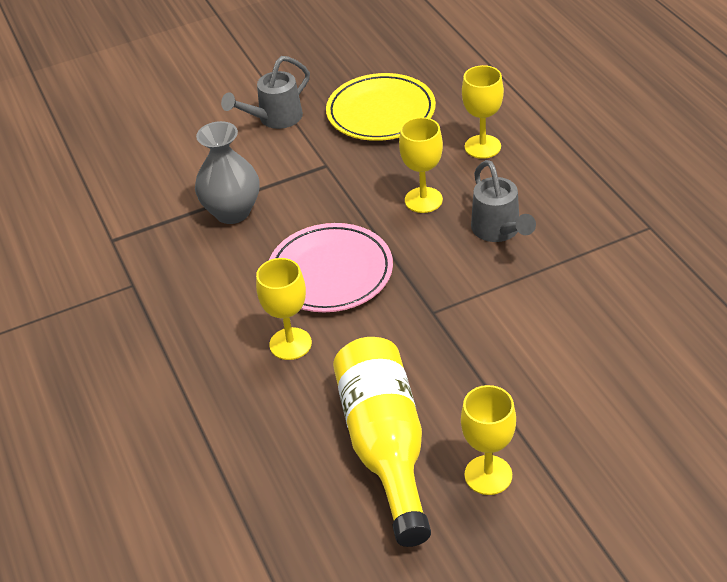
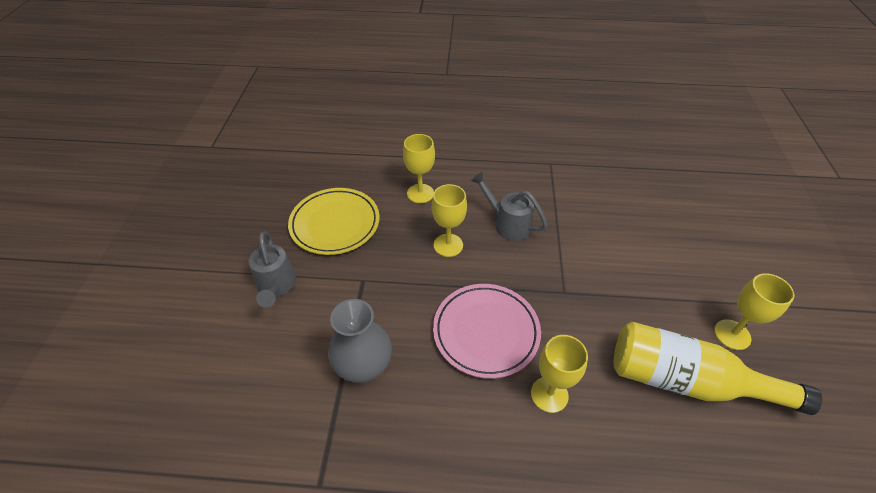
camera: 65 degrees left, 5 degrees up
grey watering can [471,160,536,242] -> grey watering can turned 150 degrees counterclockwise [470,172,548,241]

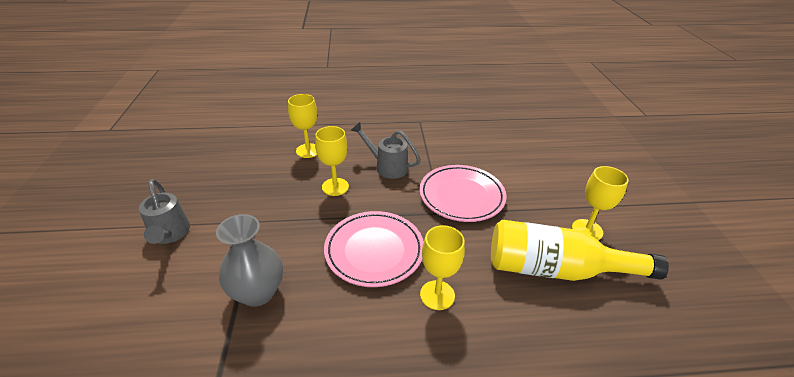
camera: 10 degrees left, 10 degrees down
yellow plate [288,188,380,255] -> none
none -> pink plate [419,165,507,222]

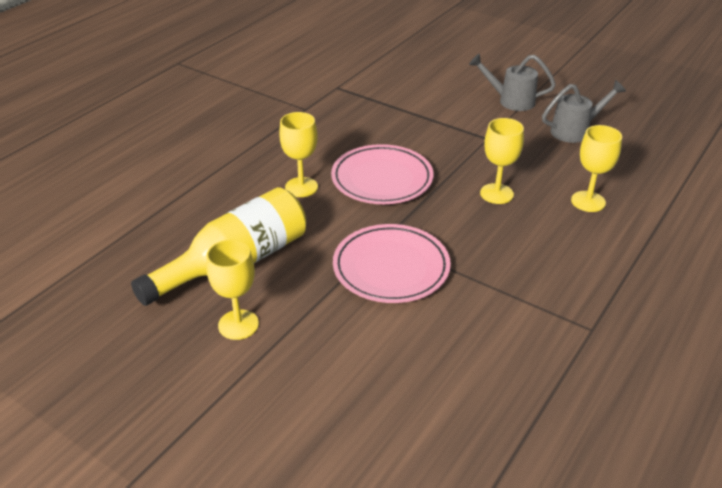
camera: 130 degrees right, 0 degrees up
grey vase [216,214,283,307] -> none
grey watering can [350,122,421,179] -> grey watering can moved to [542,80,626,143]

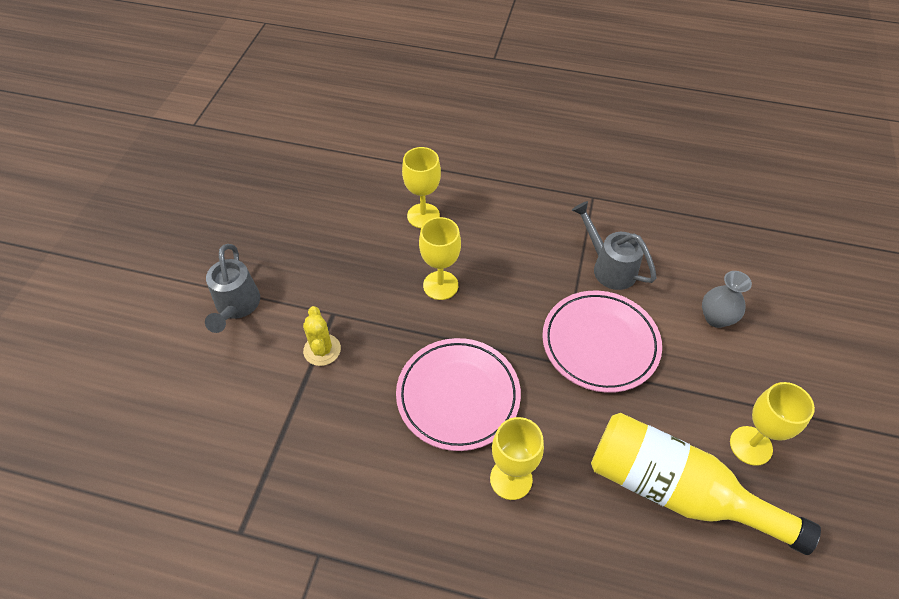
camera: 110 degrees left, 15 degrees up
grey watering can [542,80,626,143] -> grey watering can moved to [572,201,657,290]
none -> yellow cactus [303,306,341,366]
none -> grey vase [702,271,752,328]

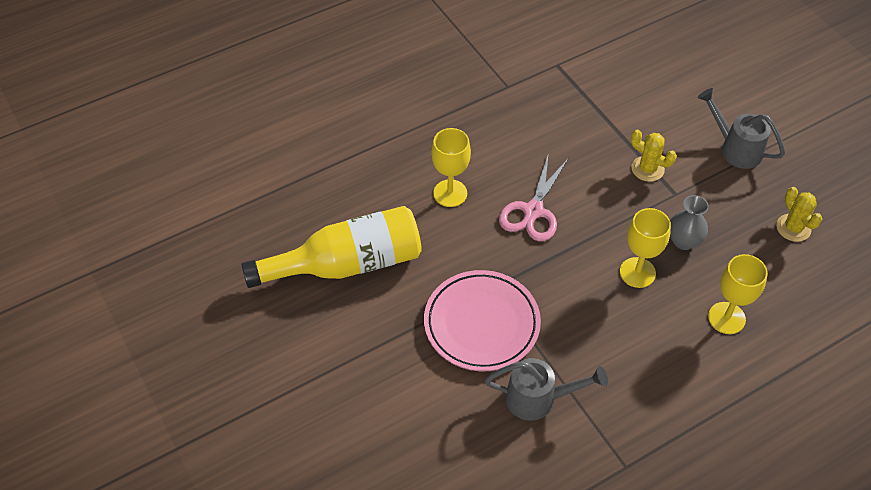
camera: 135 degrees right, 0 degrees up
pink plate [396,338,521,451] -> pink scissors [499,153,568,242]
grey vase [702,271,752,328] -> grey vase moved to [670,195,709,250]
yellow goblet [730,382,815,466] -> none
none -> yellow cactus [776,187,822,242]

